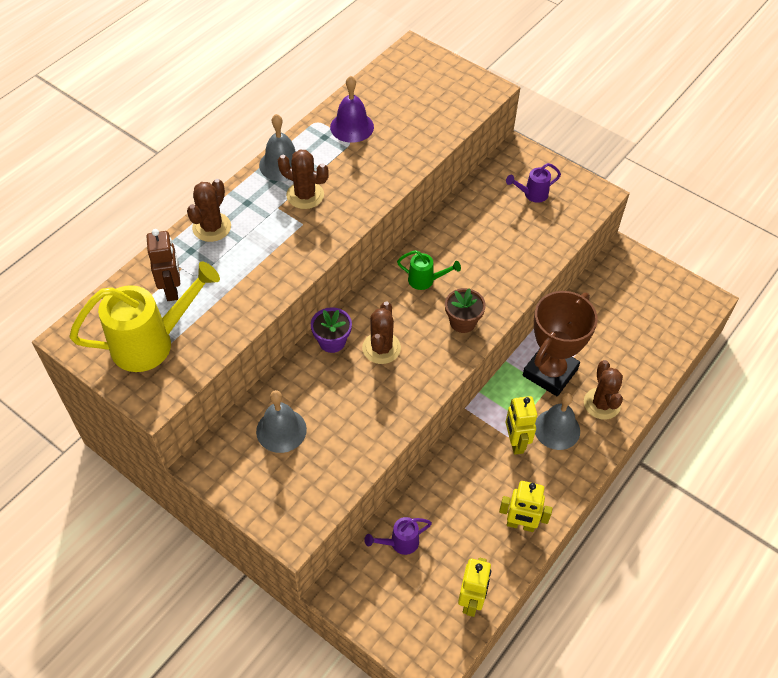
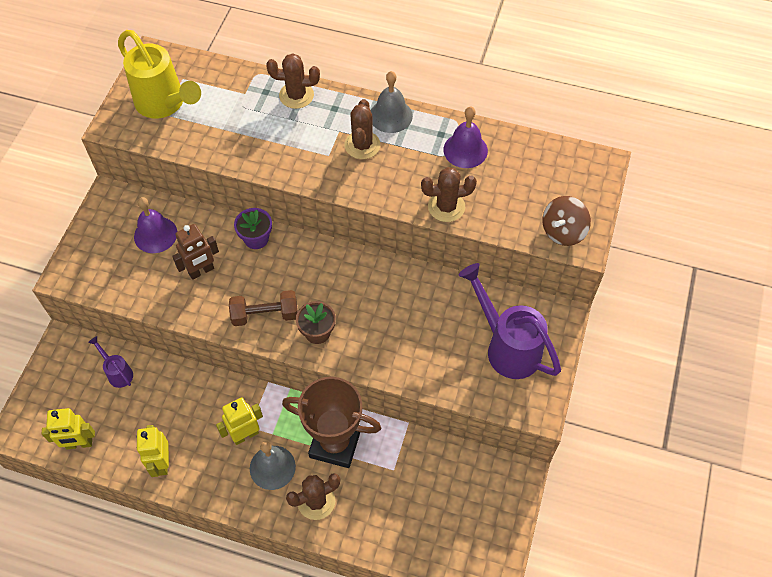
camera: 70 degrees right, 5 degrees up
brown robot [146,229,180,301] -> brown robot moved to [172,224,219,280]
grey bell [256,390,307,453] -> purple bell [134,197,177,253]
brown cactus [362,301,401,364] -> brown cactus moved to [421,167,477,222]
green watering can [397,250,461,290] -> none
purple watering can [506,163,561,203] -> purple watering can [458,263,561,379], size x2.06
none -> brown dumbbell [229,290,298,326]
none -> brown spinning top [543,196,591,246]

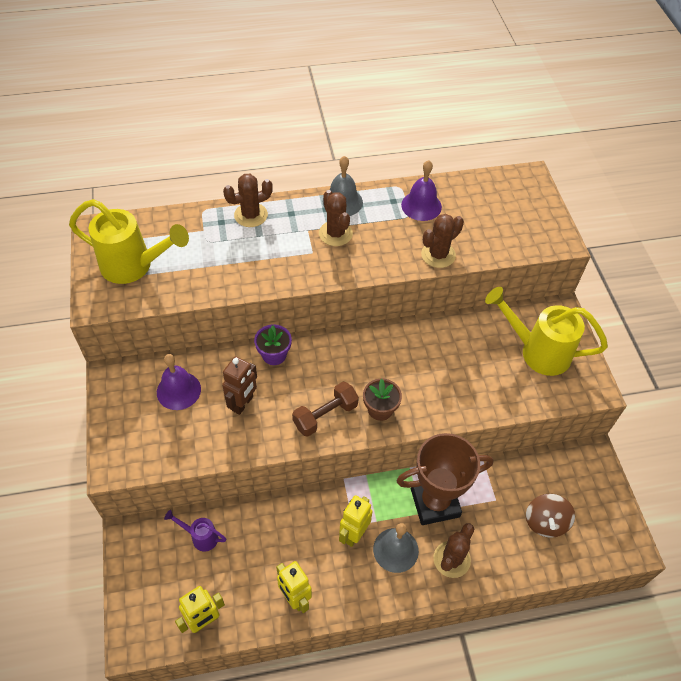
camera: 30 degrees left, 5 degrees down
purple watering can [458,263,561,379] -> yellow watering can [485,287,608,376]
brown spinning top [543,196,591,246] -> brown spinning top moved to [526,494,575,538]

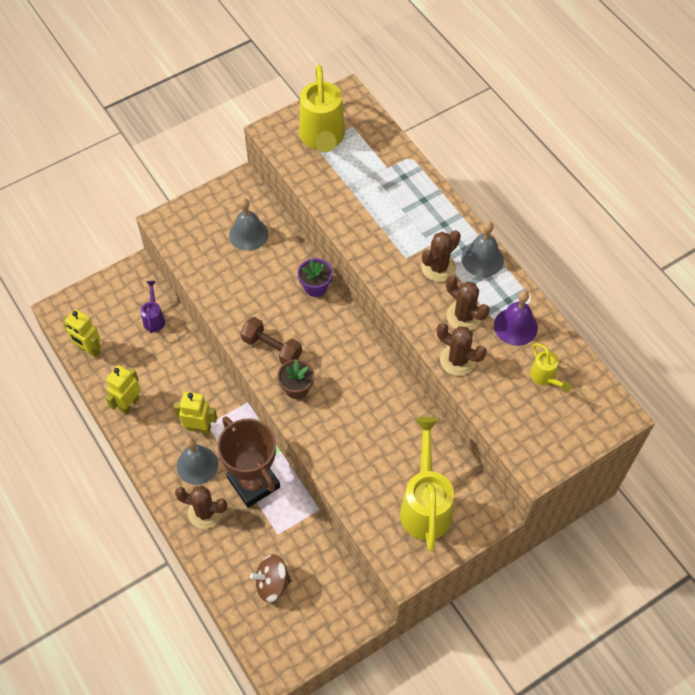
camera: 70 degrees right, 5 degrees up
purple bell [157,354,201,410] -> grey bell [229,198,269,251]
brown robot [222,356,257,415] -> none
brown cactus [223,174,273,227] -> brown cactus moved to [446,276,490,331]
none -> yellow watering can [530,343,572,392]

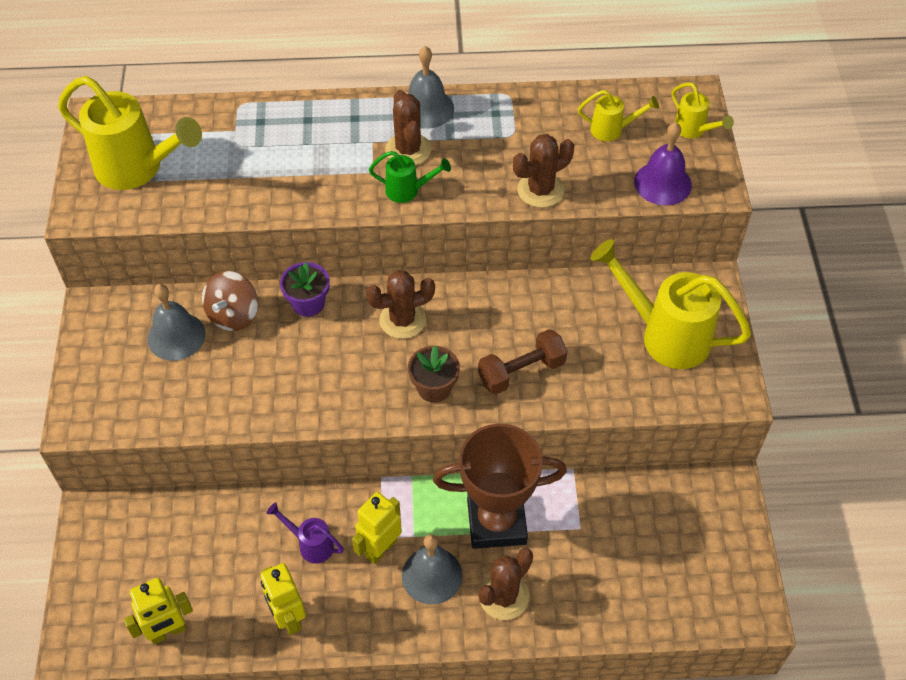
camera: 60 degrees left, 5 degrees down
purple watering can [141,281,165,333] -> purple watering can moved to [267,502,344,564]
brown dumbbell [240,317,302,364] -> brown dumbbell moved to [478,329,567,394]
brown spinning top [250,554,292,602] -> brown spinning top moved to [202,271,258,331]
brown cactus [446,276,490,331] -> brown cactus moved to [366,270,435,339]
purple bell [494,291,538,346] -> purple bell moved to [634,122,692,205]
none -> green watering can [369,151,451,203]
none -> yellow watering can [672,82,734,138]

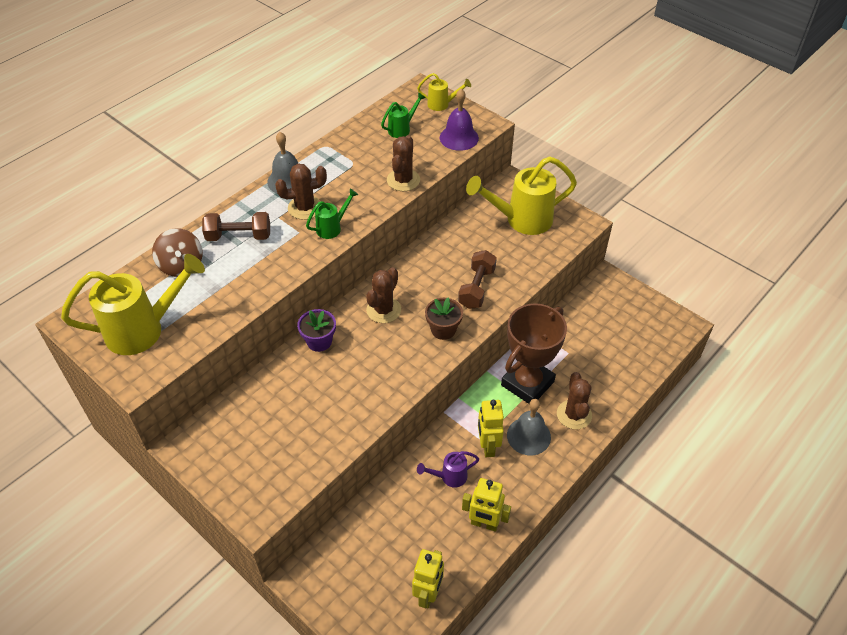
camera: 45 degrees left, 5 degrees down
grey bell [147,284,206,360] -> none
brown spinning top [202,271,258,331] -> brown spinning top moved to [152,228,203,277]
brown cactus [385,90,431,165] -> brown cactus turned 45 degrees counterclockwise [275,164,327,220]
yellow watering can [578,90,659,141] -> green watering can [381,92,426,138]
none -> brown dumbbell [202,212,270,241]

